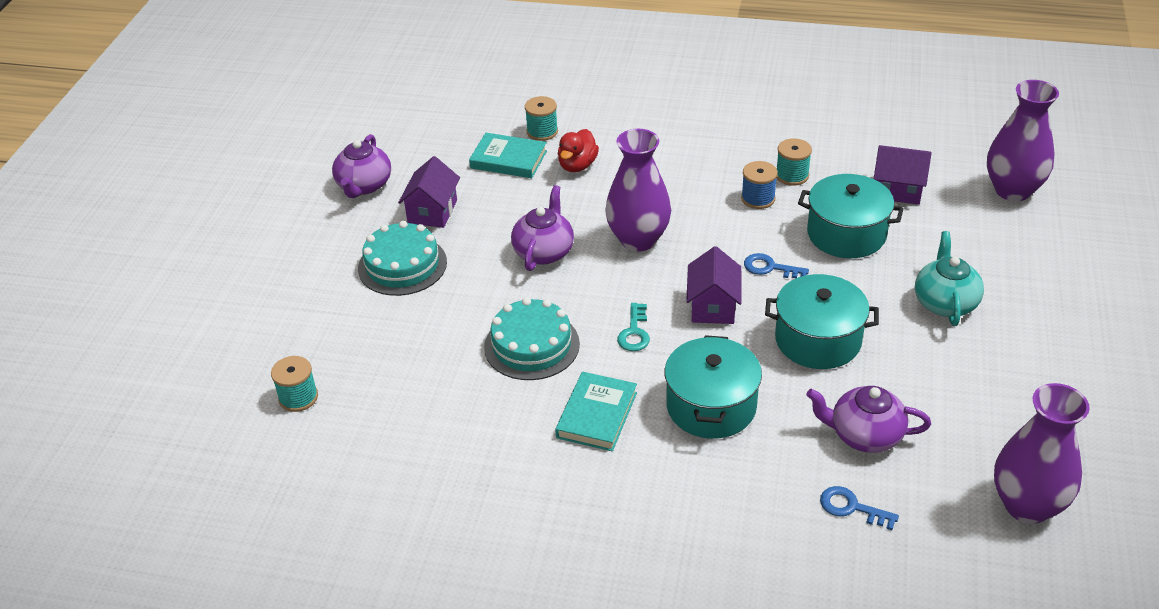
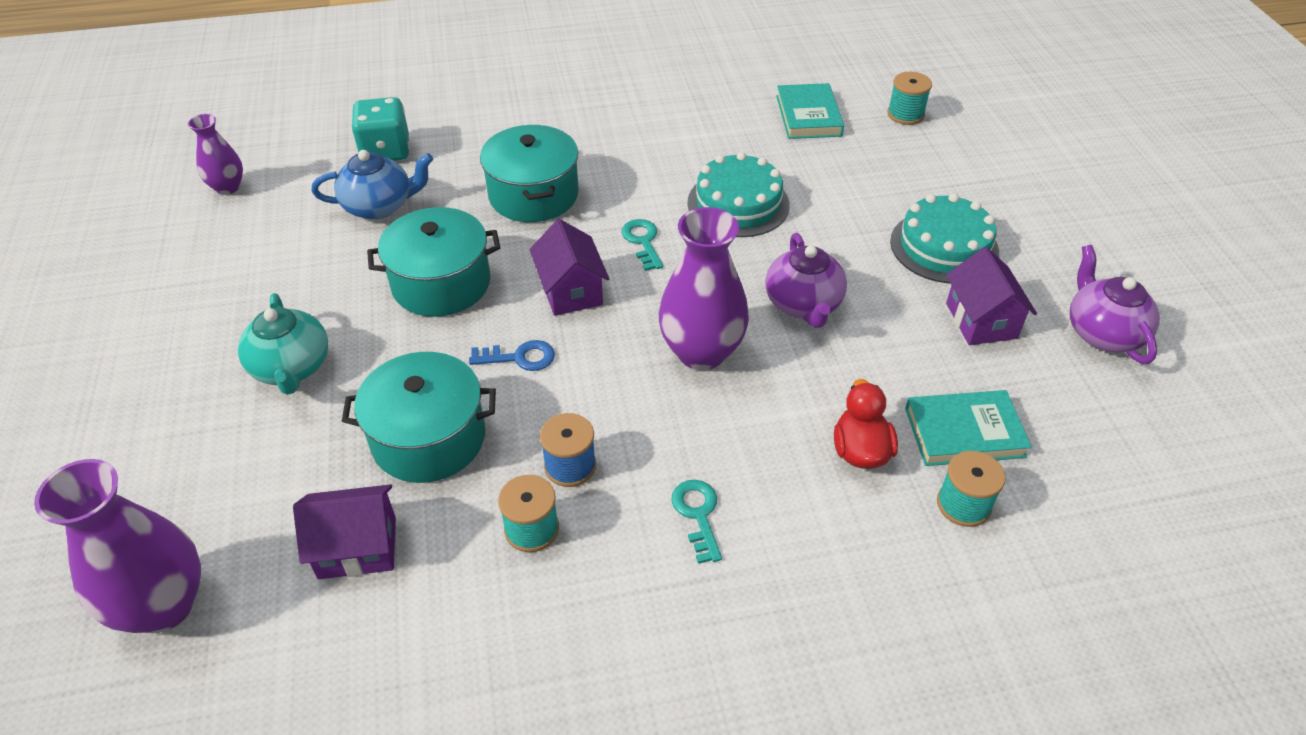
camera: 155 degrees right, 5 degrees up
turquoise book [555,372,637,452] -> turquoise book moved to [776,83,844,139]
purple teapot [806,386,931,453] -> blue teapot [311,150,433,219]
blue key [820,486,899,530] -> turquoise dice [351,97,410,161]
purple vase [994,383,1090,524] -> purple vase [188,114,243,195], size x0.56
none -> turquoise key [671,480,722,564]

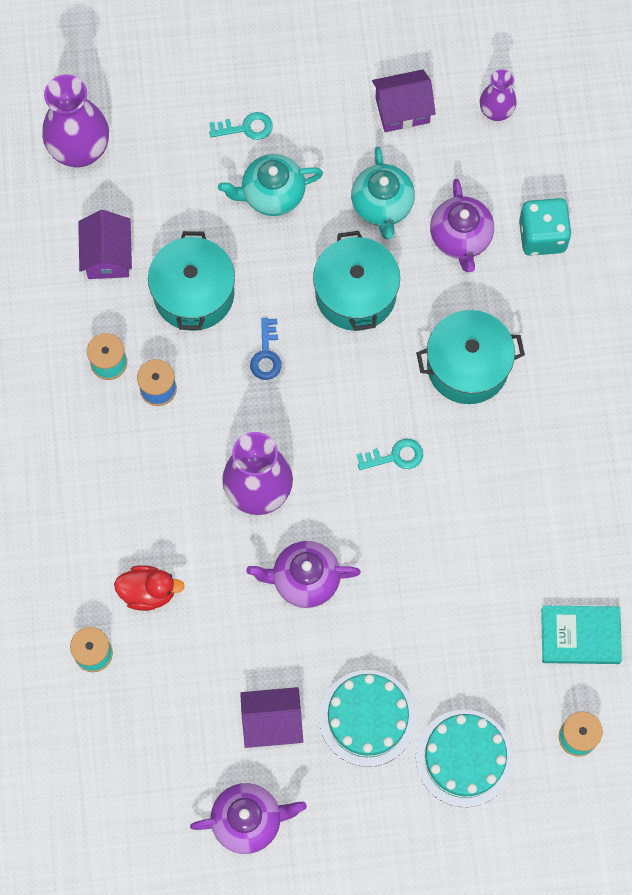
camera: 95 degrees right, 25 degrees up
blue teapot [311,150,433,219] -> purple teapot [430,179,494,272]
purple house [530,219,609,316] -> purple house moved to [372,69,436,132]
turquoise key [671,480,722,564] -> turquoise key moved to [209,112,273,140]
turquoise cake [688,152,790,237] -> turquoise cake moved to [416,709,514,807]
turquoise book [905,390,1032,466] -> none
none -> turquoise teapot [351,146,415,239]

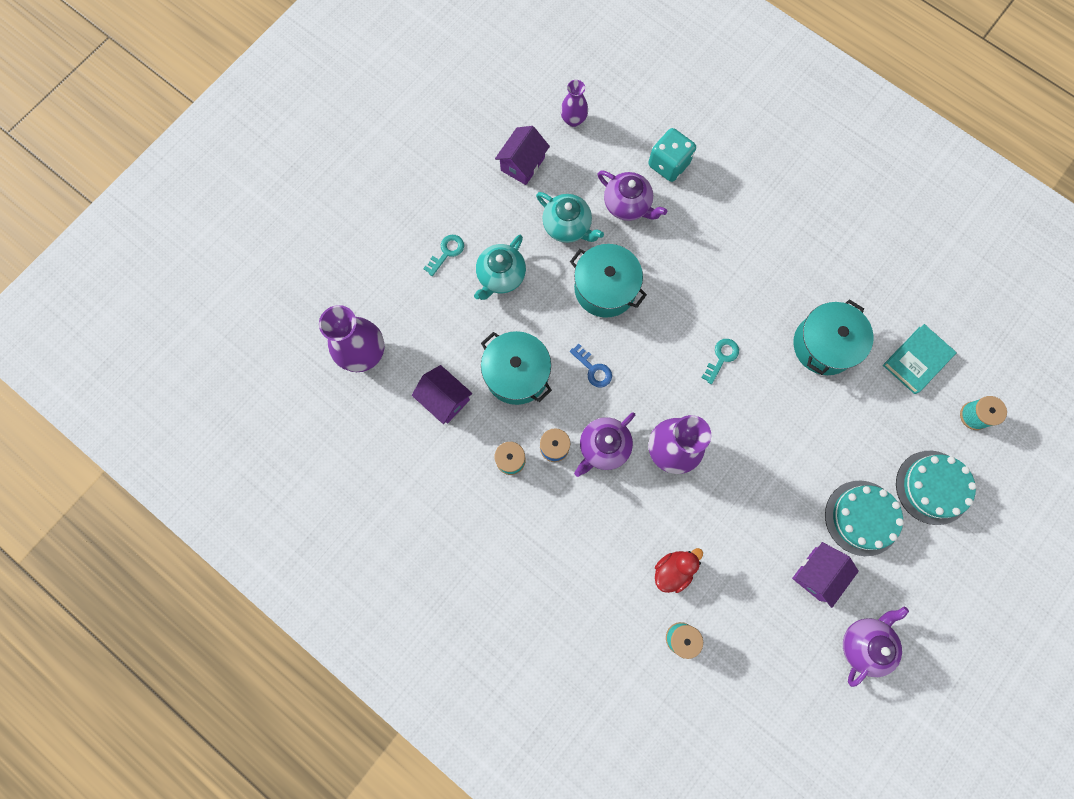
camera: 45 degrees left, 5 degrees up
purple teapot [246,541,361,608] -> purple teapot moved to [574,412,635,477]
turquoise pot [416,310,525,404] -> turquoise pot moved to [793,299,873,375]

